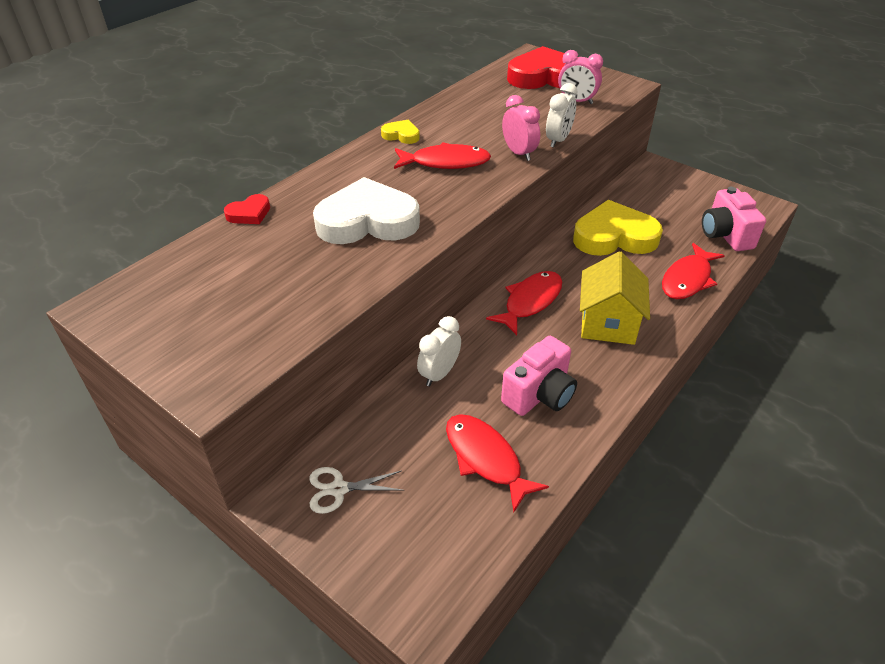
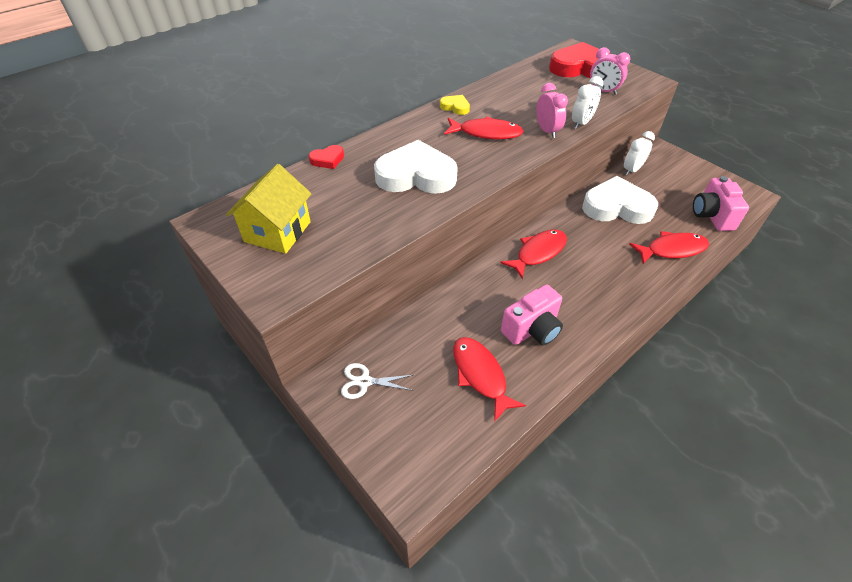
camera: 10 degrees right, 5 degrees up
white clock [417,316,461,387] -> white clock moved to [624,131,655,175]
yellow heart [573,200,663,256] -> white heart [582,176,658,224]
yellow house [580,251,650,345] -> yellow house moved to [226,164,312,254]
red fish [662,243,725,299] -> red fish turned 150 degrees counterclockwise [629,231,709,264]

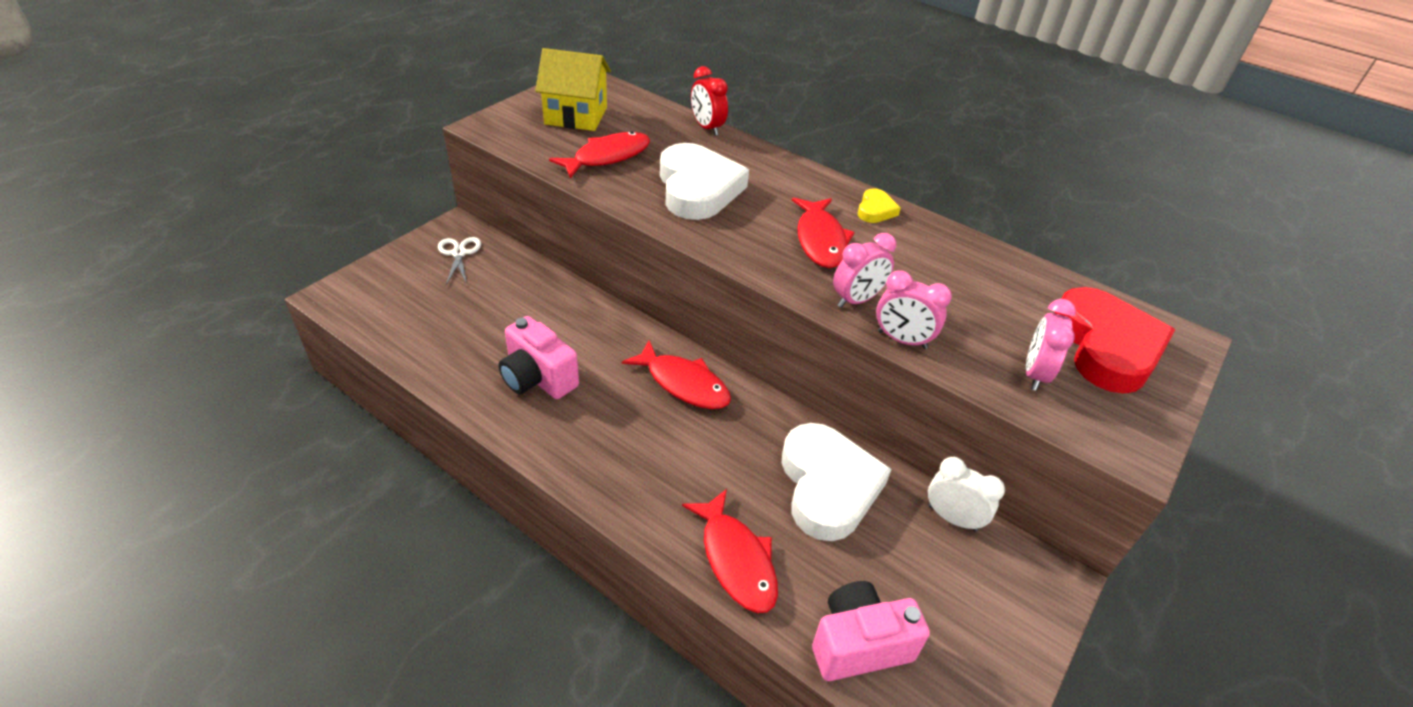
camera: 75 degrees right, 5 degrees down
red heart [308,145,344,169] -> red clock [691,66,728,136]
red fish [453,337,526,422] -> red fish moved to [549,131,650,178]
white clock [572,76,603,129] -> pink clock [876,270,952,349]

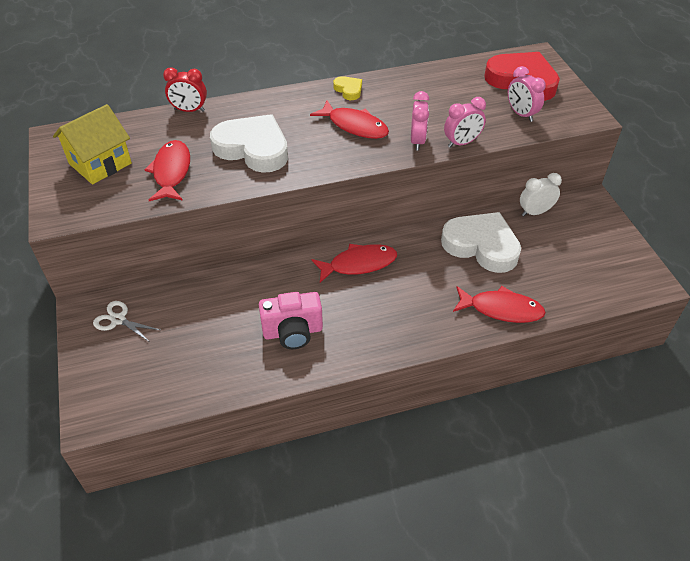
camera: 50 degrees left, 5 degrees up
pink camera [812,581,930,681] -> none

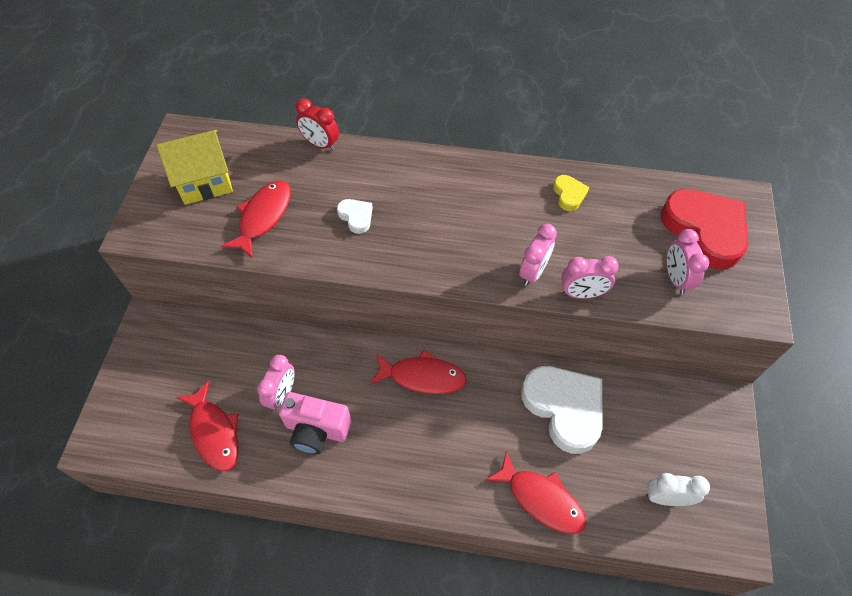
camera: 25 degrees right, 10 degrees up
white scissors [93,301,160,342] -> none
white heart [210,114,288,173] -> white heart [337,199,373,234], size x0.45
red fish [310,100,389,139] -> red fish moved to [176,381,239,471]
yellow heart [333,76,362,100] -> yellow heart moved to [553,175,589,211]
white clock [520,173,562,216] -> white clock moved to [646,473,710,506]
none -> pink clock [257,355,295,411]

